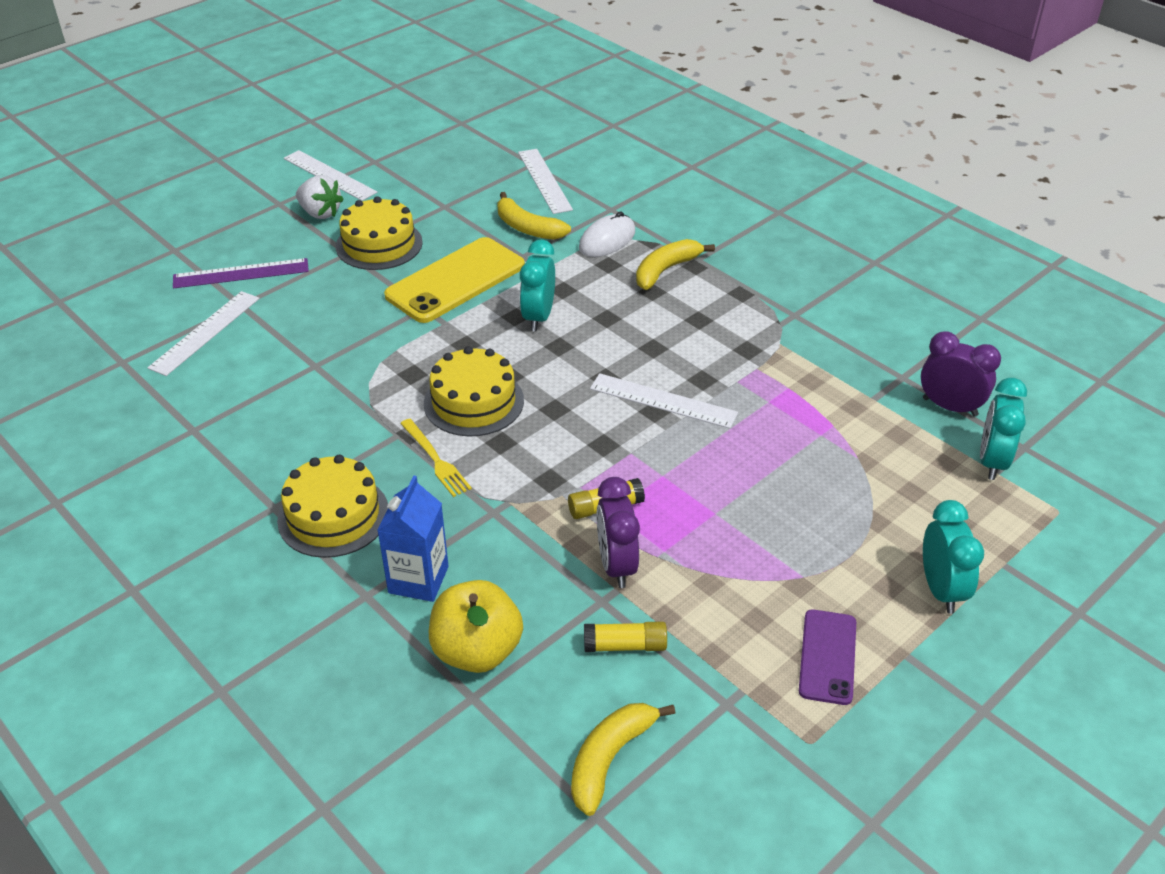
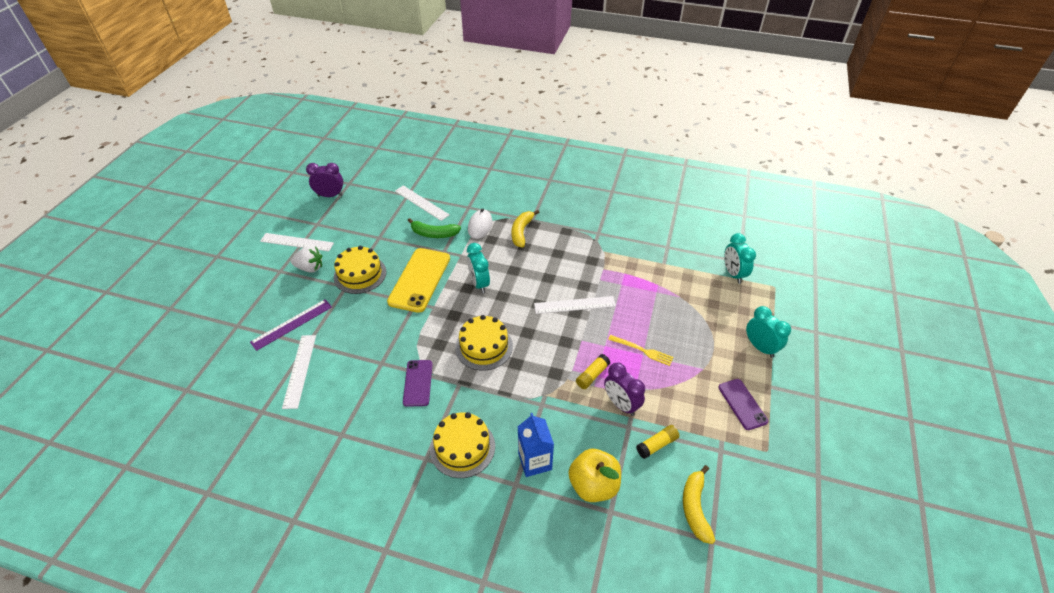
camera: 30 degrees left, 5 degrees up
yellow fork [400,419,472,497] -> yellow fork moved to [608,335,673,366]
yellow banana [498,192,571,240] -> green banana [407,218,461,238]
purple clock [921,332,1001,417] -> purple clock moved to [306,163,343,197]
none -> purple phone [403,360,433,407]

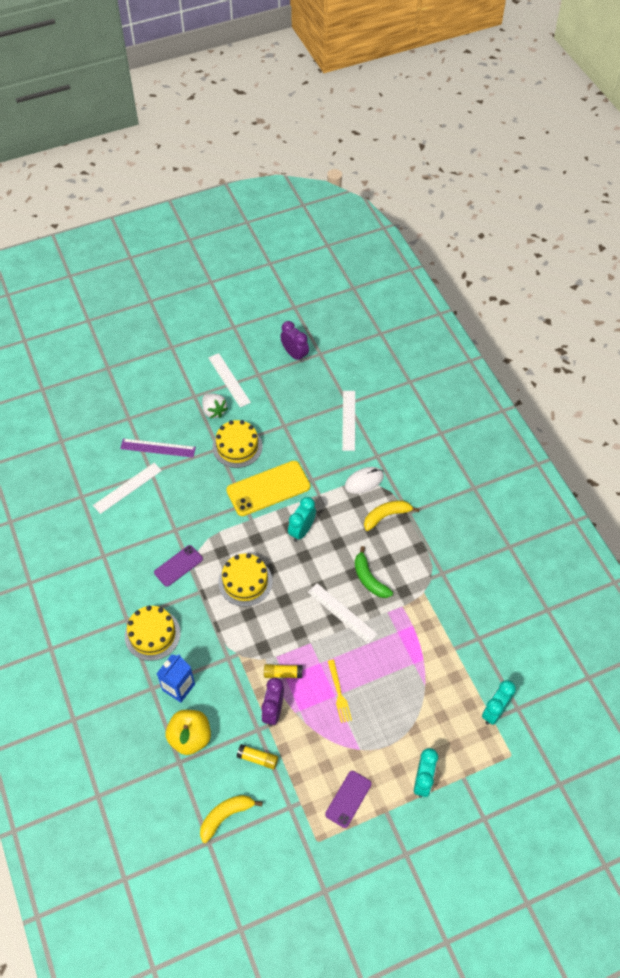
camera: 50 degrees right, 10 degrees up
green banana [407,218,461,238] -> green banana moved to [355,546,393,598]

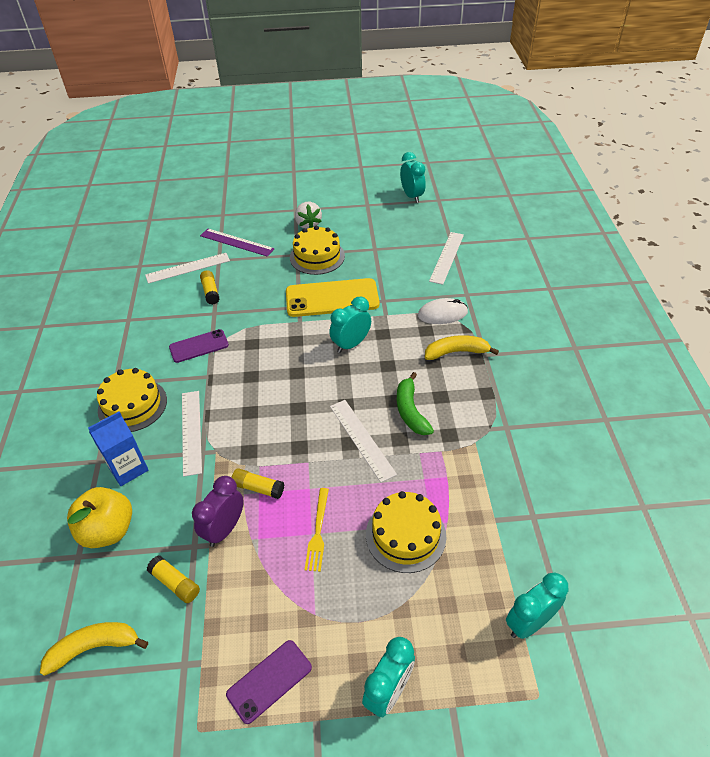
camera: 20 degrees right, 10 degrees down
white ruler [208,353,251,407] -> white ruler moved to [182,391,202,477]
yellow cake [218,553,273,607] -> yellow cake moved to [366,491,446,573]
purple clock [280,321,309,362] -> turquoise clock [400,152,426,203]
none -> yellow glue stick [200,270,220,305]

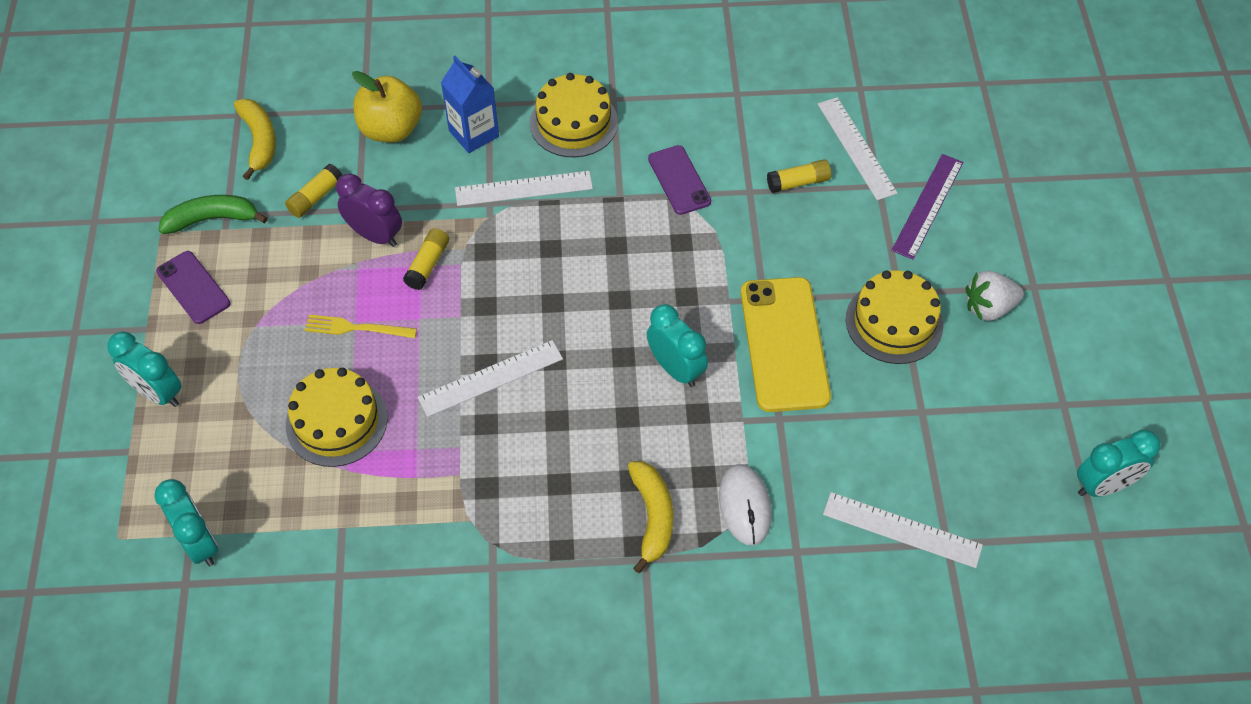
camera: 90 degrees right, 10 degrees up
green banana [397,372,434,435] -> green banana moved to [159,195,268,234]

